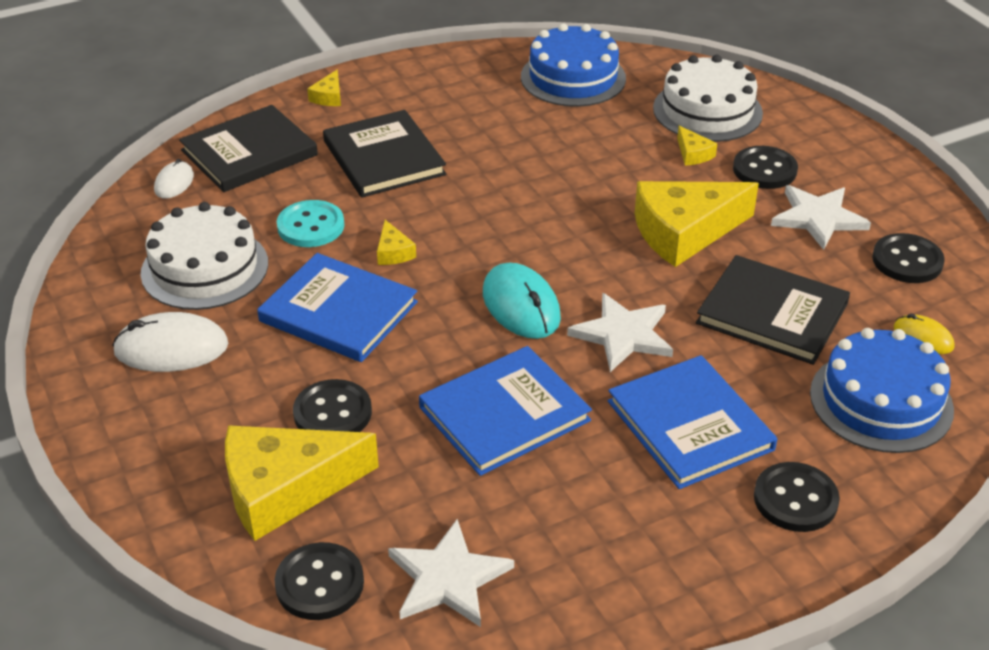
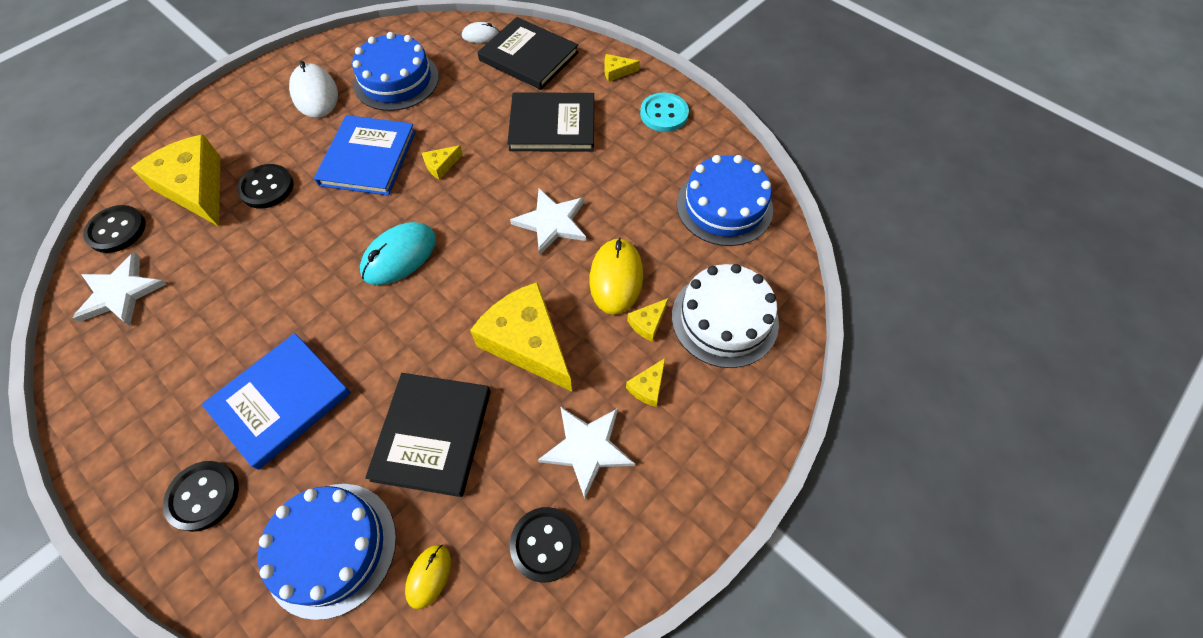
camera: 70 degrees right, 20 degrees up
white cake [141,202,268,310] -> blue cake [352,32,439,111]
turquoise button [277,200,344,247] -> turquoise button moved to [640,93,689,132]
black book [323,110,446,198] -> black book turned 45 degrees clockwise [507,93,594,151]
blue book [419,346,592,476] -> none
white star [567,293,673,372] -> white star moved to [510,189,586,255]
black button [733,146,798,189] -> yellow cheese [626,358,665,407]
none -> yellow mouse [589,238,643,315]

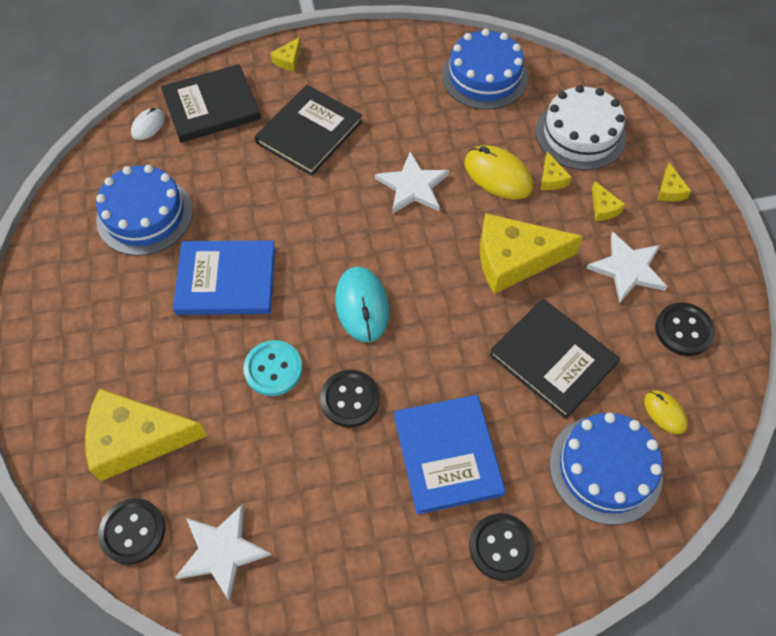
camera: 55 degrees left, 0 degrees up
black button [237,164,294,209] -> black button moved to [320,370,380,427]
white mouse [289,61,338,118] -> none
blue book [314,115,416,196] -> blue book turned 45 degrees counterclockwise [173,240,275,315]
yellow cheese [422,145,463,180] -> yellow cheese moved to [658,163,691,202]
turquoise button [640,93,689,132] -> turquoise button moved to [243,340,303,396]

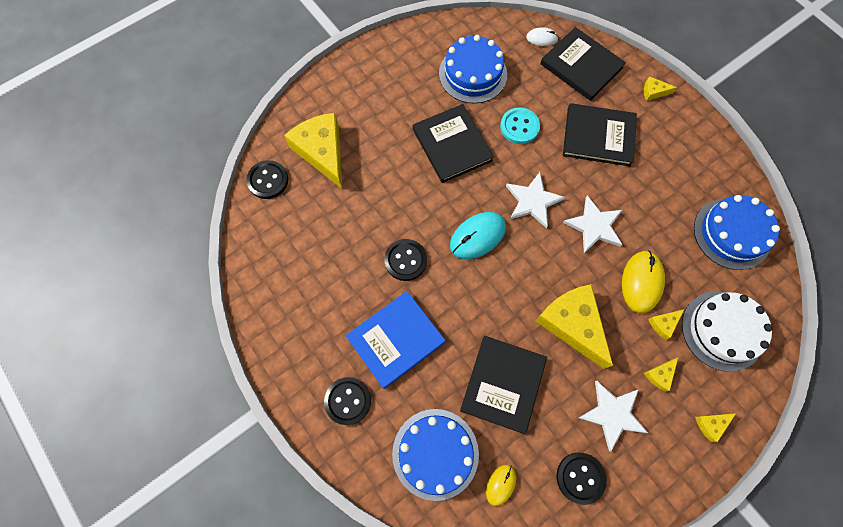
camera: 65 degrees right, 10 degrees up
blue book [173,240,275,315] -> black book [413,104,494,183]
white star [175,504,271,601] -> white star moved to [506,172,565,228]
turquoise button [243,340,303,396] -> turquoise button moved to [500,107,540,144]

